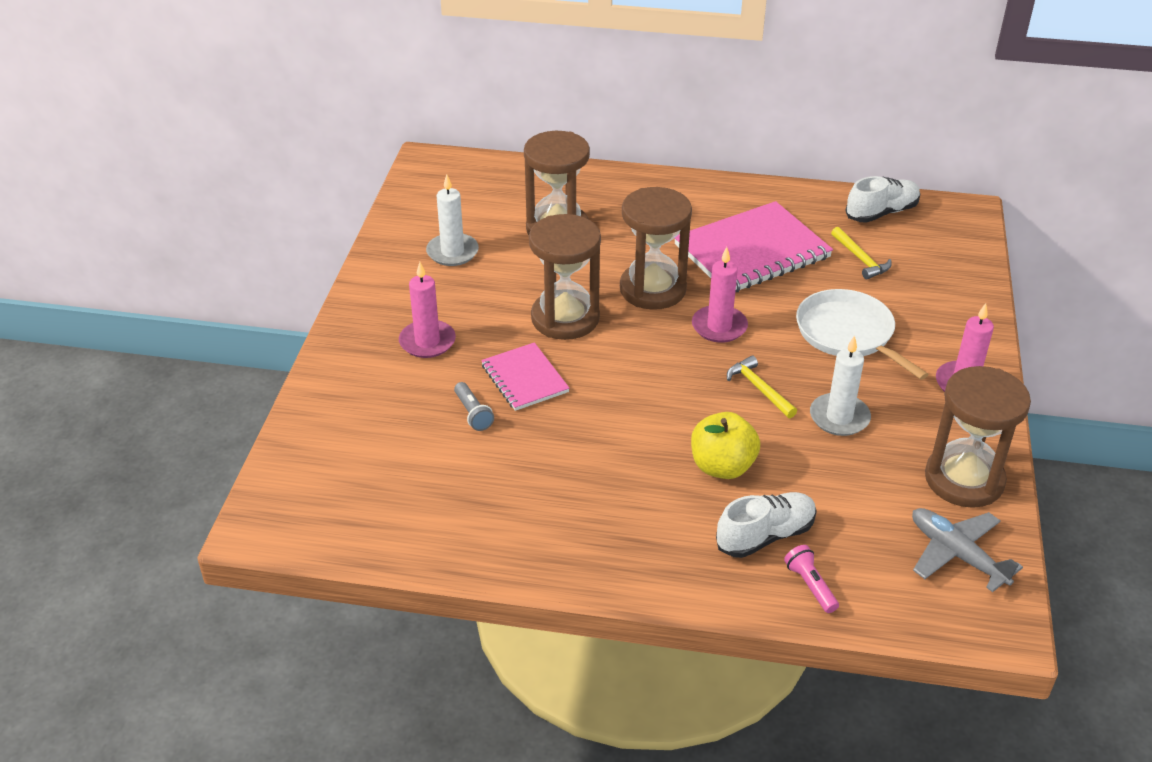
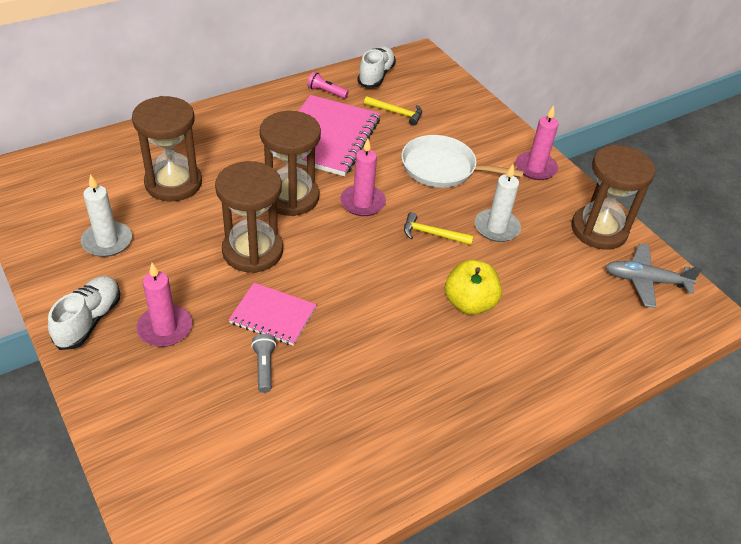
camera: 45 degrees left, 5 degrees up
grey flashlight [454,382,494,431] -> grey flashlight turned 120 degrees counterclockwise [251,334,276,393]
white shoe [716,492,817,558] -> white shoe moved to [48,276,120,350]
pink flashlight [784,545,839,613] -> pink flashlight moved to [307,72,349,99]

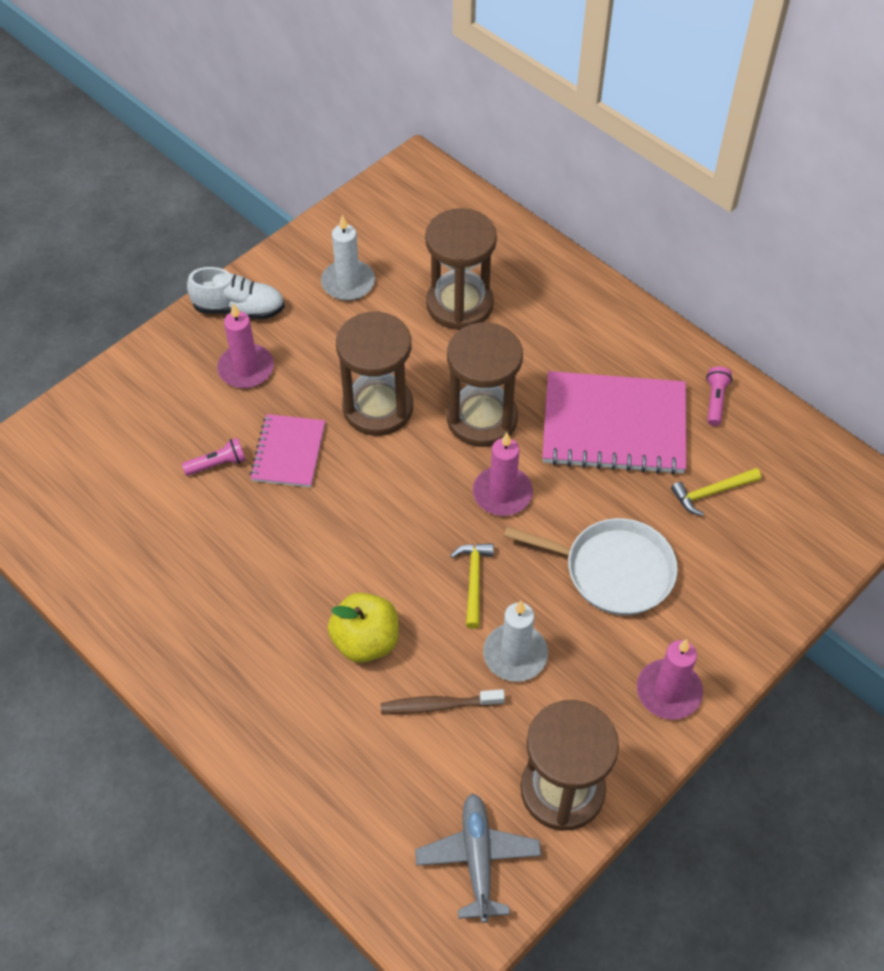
camera: 80 degrees right, 10 degrees up
grey flashlight [251,334,276,393] -> pink flashlight [182,438,246,476]
white shoe [357,46,396,88] -> none
yellow hammer [364,96,422,126] -> yellow hammer turned 60 degrees clockwise [671,468,761,516]
white pan [401,135,524,188] -> white pan turned 105 degrees clockwise [504,518,678,615]
none -> brown toothbrush [381,689,505,714]

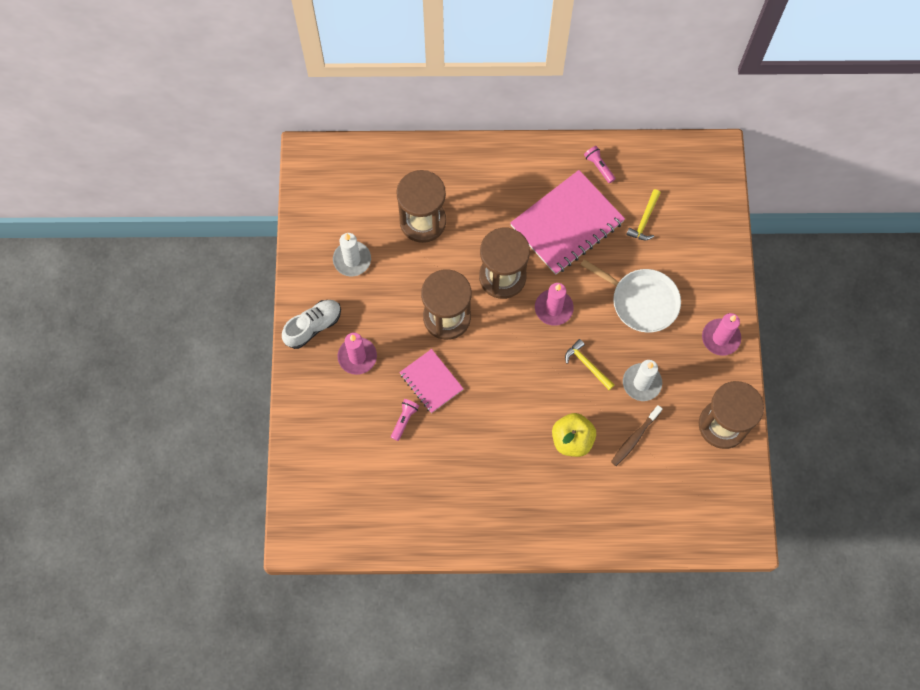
camera: 45 degrees left, 15 degrees up
grey plane [415,793,541,923] -> none
white pan [504,518,678,615] -> white pan turned 60 degrees clockwise [581,259,681,333]

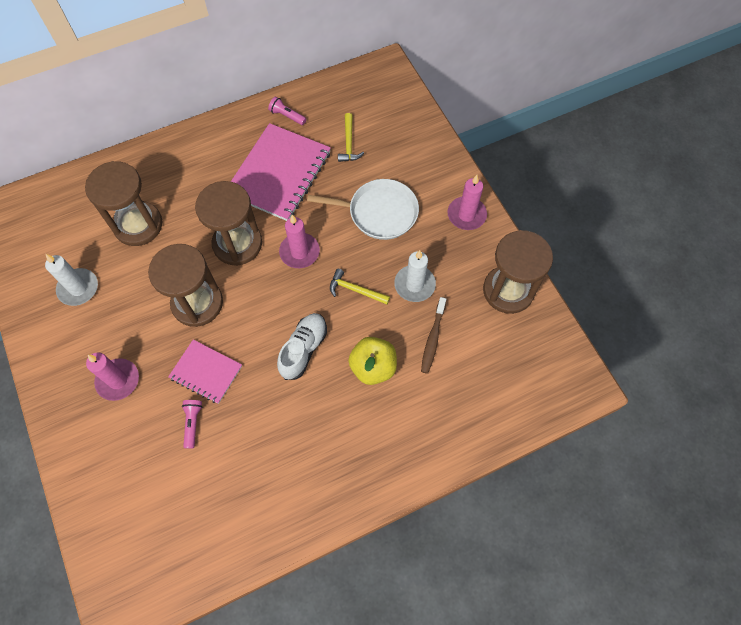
camera: 25 degrees left, 5 degrees down
white shoe [282,300,341,349] -> white shoe moved to [277,313,327,380]

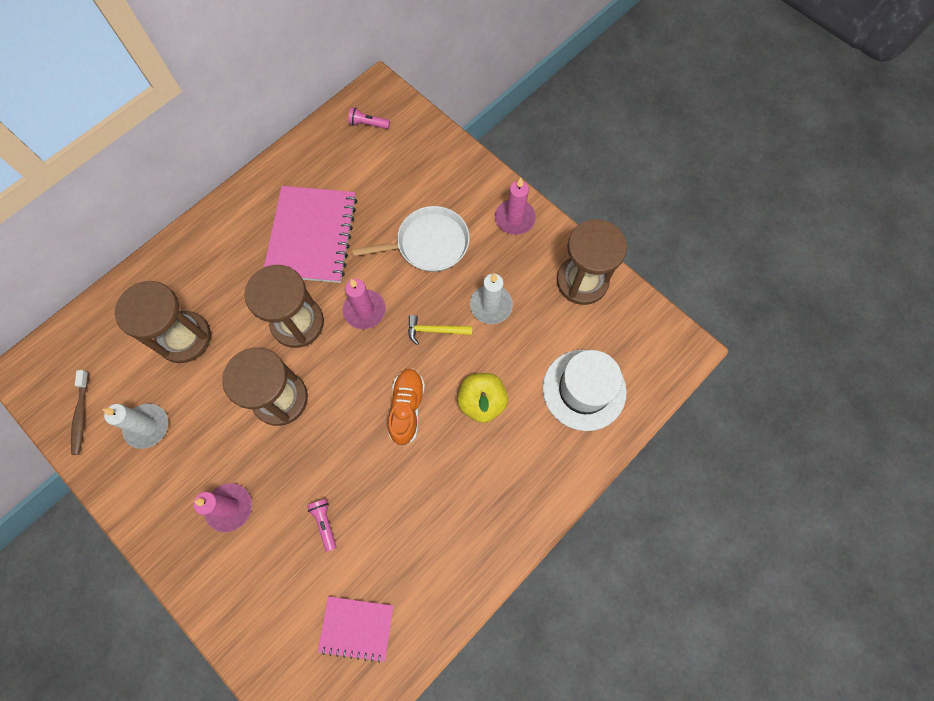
camera: 20 degrees left, 5 degrees up
pink notebook [168,340,242,404] -> pink notebook moved to [318,596,394,663]
pink flashlight [268,97,306,125] -> pink flashlight moved to [348,107,390,129]
white shoe [277,313,327,380] -> orange shoe [388,368,425,446]
yellow hammer [338,113,364,162] -> none
brown toothbrush [421,297,446,374] -> brown toothbrush moved to [71,370,89,455]
none -> white hat [543,350,627,431]

